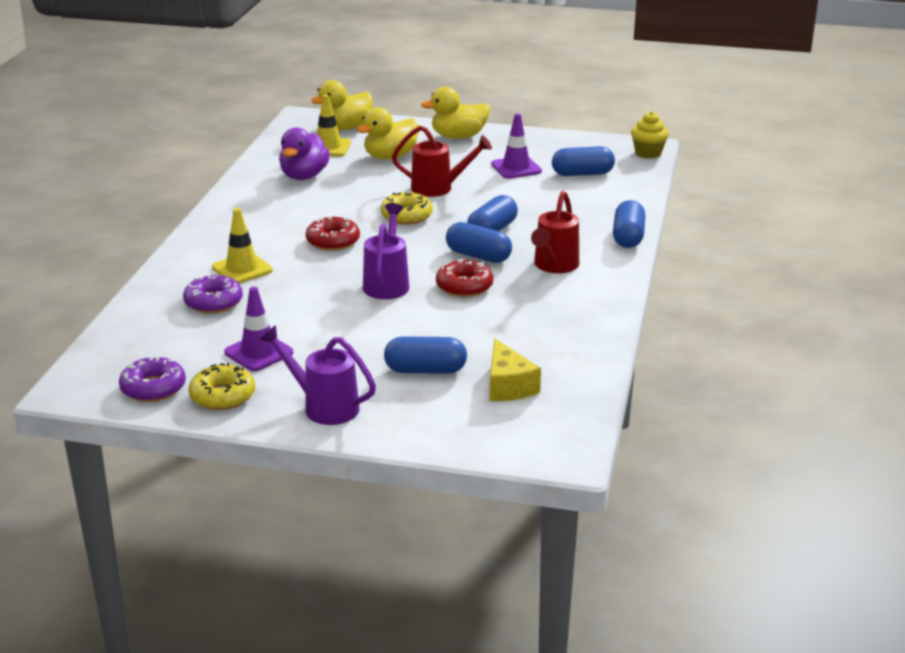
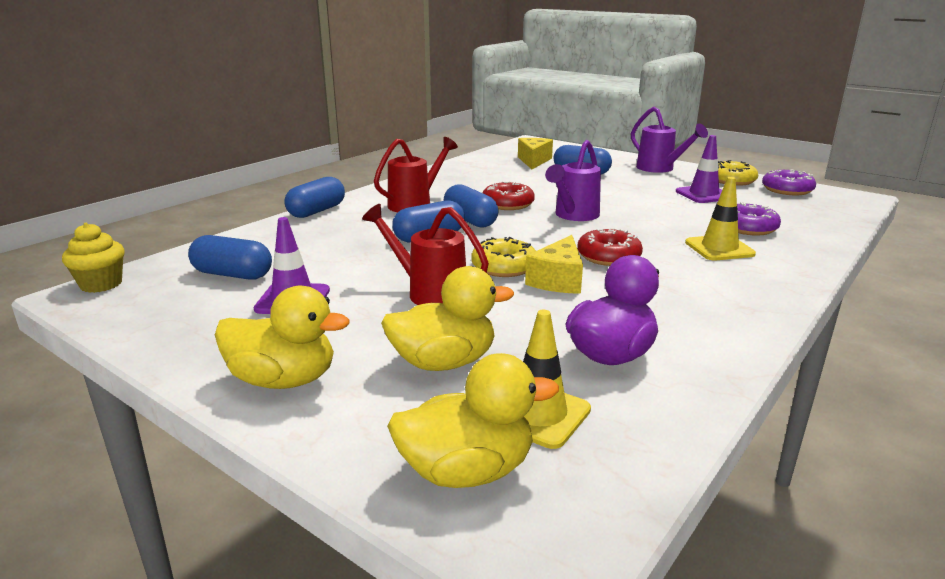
camera: 155 degrees left, 5 degrees down
none -> yellow cheese [525,235,583,294]

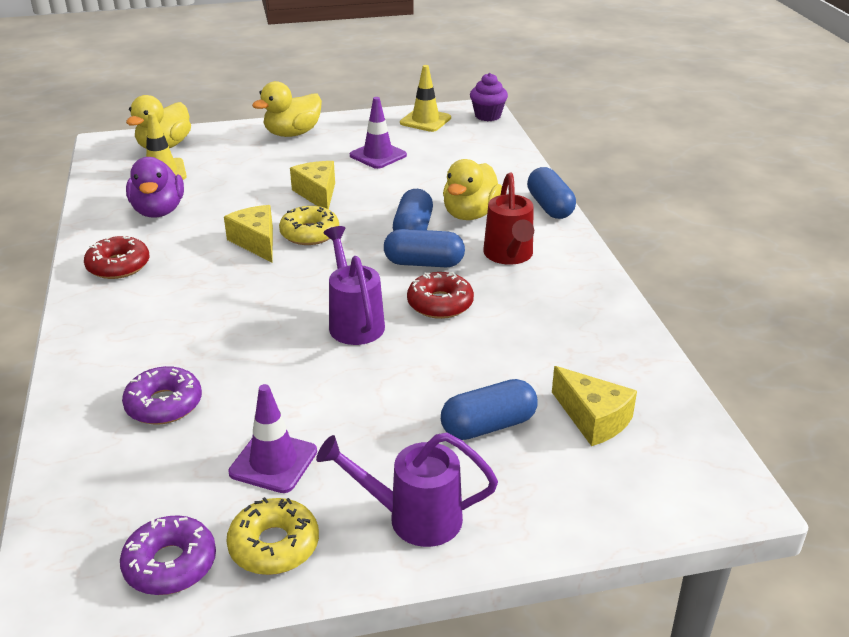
camera: 130 degrees right, 10 degrees up
yellow cupcake [62,223,125,293] -> purple cupcake [470,73,508,121]
blue capsule [188,235,272,280] -> none
red watering can [362,204,489,305] -> yellow cheese [290,161,335,209]
yellow duck [381,266,514,371] -> yellow duck moved to [443,159,502,220]
red donut [577,228,643,266] -> red donut moved to [84,235,149,279]
yellow traffic cone [685,177,756,260] -> yellow traffic cone moved to [400,65,451,132]

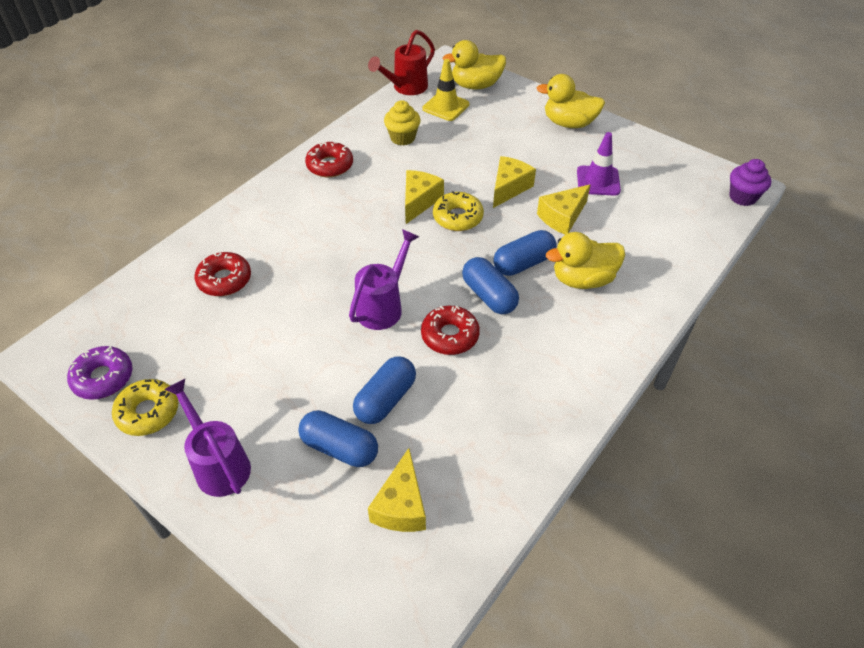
camera: 50 degrees right, 15 degrees up
purple donut [122,366,202,425] -> red donut [195,252,251,296]
purple duck [126,157,184,218] -> yellow cupcake [384,100,421,145]
purple traffic cone [228,384,317,493] -> none
yellow traffic cone [400,65,451,132] -> none
red watering can [483,172,534,265] -> red watering can moved to [368,30,435,95]
blue capsule [527,167,576,219] -> blue capsule moved to [353,356,416,424]
none -> yellow cheese [537,184,590,235]

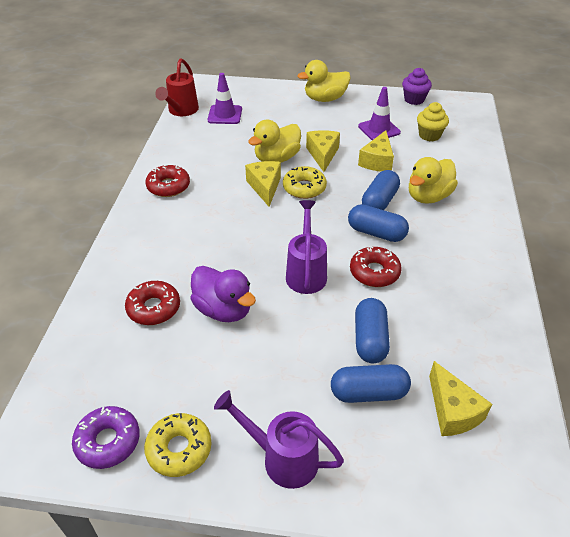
camera: 30 degrees left, 5 degrees down
yellow cupcake [384,100,421,145] -> yellow cupcake moved to [417,102,449,142]
yellow traffic cone [422,59,469,121] -> purple traffic cone [207,73,242,124]
yellow duck [443,40,506,90] -> yellow duck moved to [248,120,301,162]
purple cupcake [729,159,771,206] -> purple cupcake moved to [402,68,432,105]
none -> purple duck [190,266,256,322]

